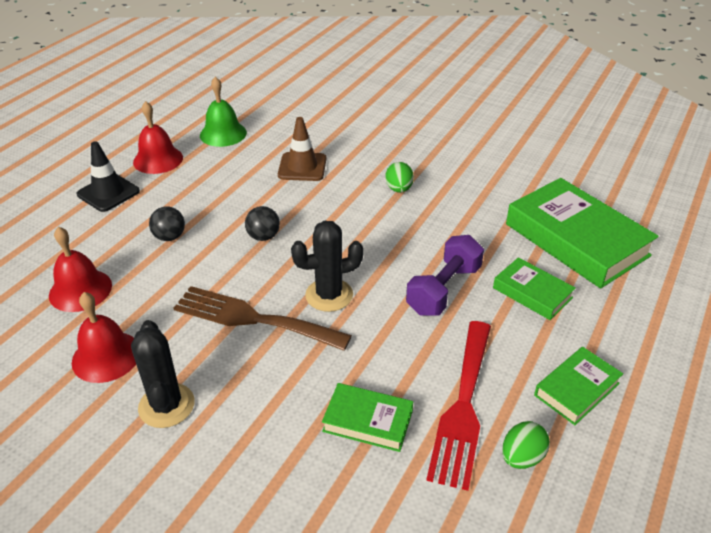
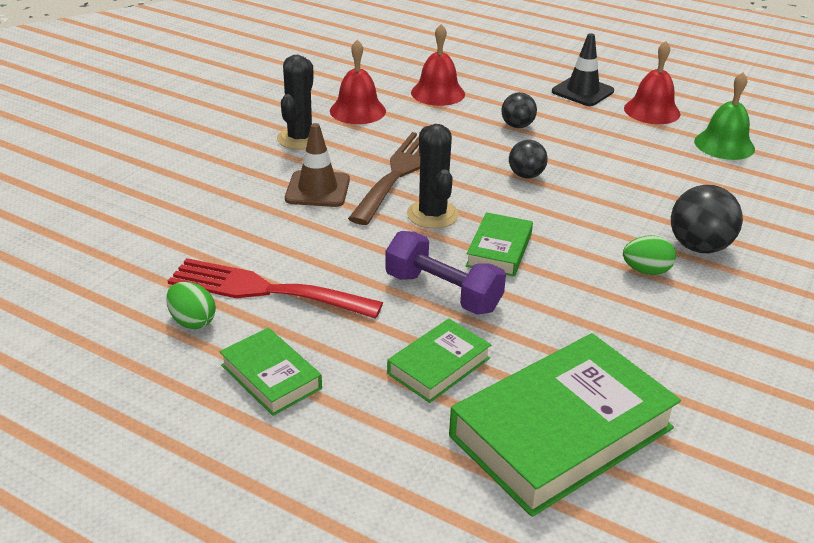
camera: 90 degrees right, 5 degrees down
black cactus [131,320,194,428] -> black cactus turned 60 degrees counterclockwise [277,55,323,150]
brown traffic cone [278,117,326,181] -> brown traffic cone moved to [285,123,350,207]
green book [322,383,413,452] -> green book moved to [466,212,533,277]
none -> black ball [671,185,743,253]

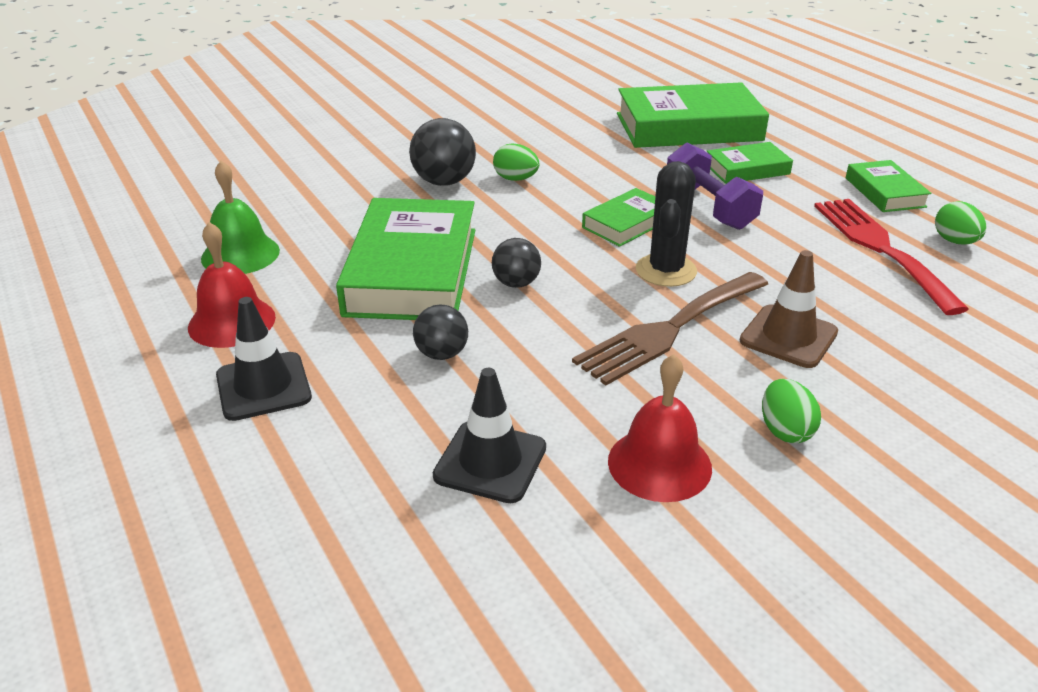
camera: 150 degrees left, 0 degrees up
red fork [168,258,383,319] -> red fork turned 150 degrees counterclockwise [814,199,969,315]
black cactus [277,55,323,150] -> green egg [762,379,821,443]
red bell [411,24,465,106] -> black traffic cone [433,368,546,503]
none -> green book [336,198,475,320]

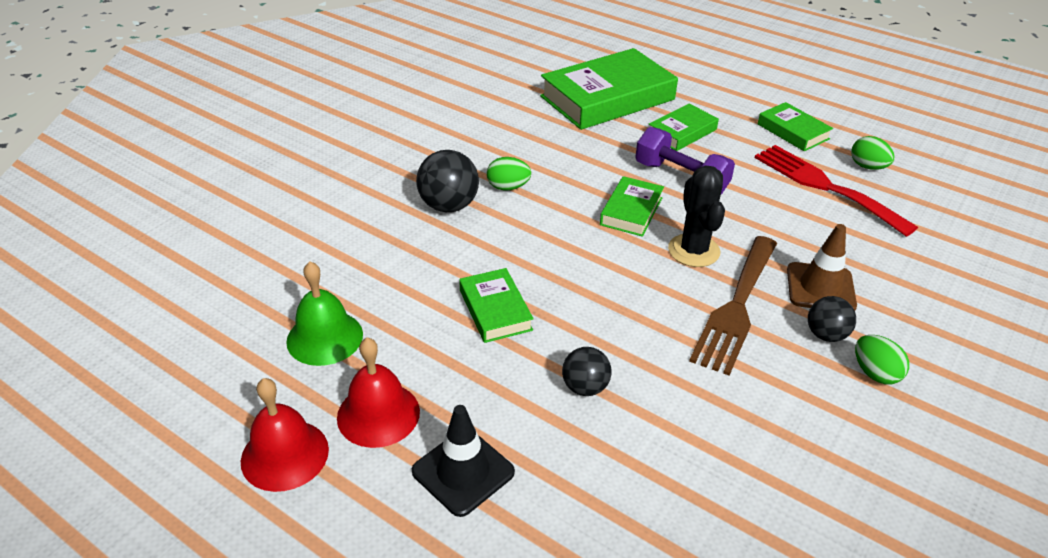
camera: 25 degrees left, 5 degrees up
green book [336,198,475,320] -> green book [459,268,534,343], size x0.51
black traffic cone [433,368,546,503] -> none
black ball [492,238,541,288] -> black ball moved to [808,296,856,342]
red bell [608,354,712,502] -> red bell moved to [241,378,329,492]

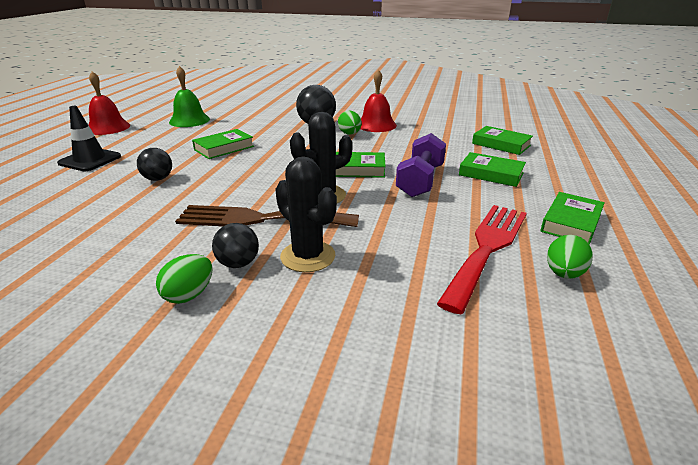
camera: 70 degrees right, 10 degrees down
red bell [337,338,420,448] -> red bell moved to [360,69,397,132]
green book [540,48,678,130] -> green book [472,126,533,155], size x0.51
brown traffic cone [787,224,857,311] -> black cactus [275,156,337,272]

